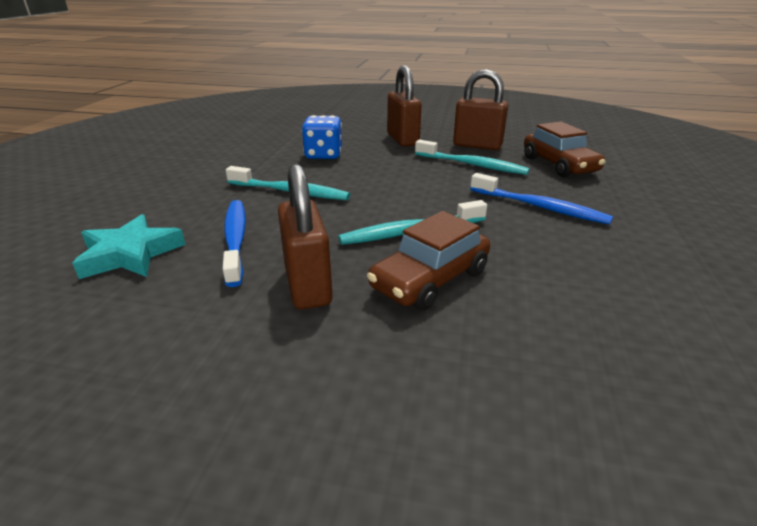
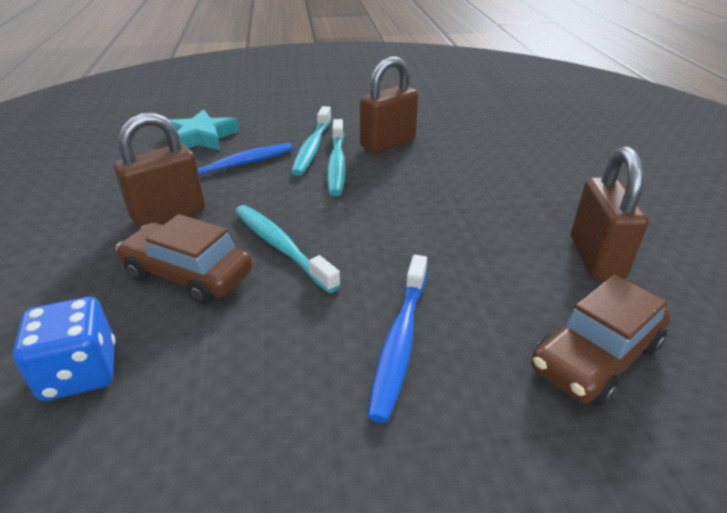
camera: 70 degrees right, 5 degrees up
blue dice [302,115,342,159] -> blue dice moved to [13,297,115,401]
brown padlock [387,66,422,147] -> brown padlock moved to [360,57,418,153]
turquoise toothbrush [415,140,530,175] -> turquoise toothbrush moved to [291,106,332,176]

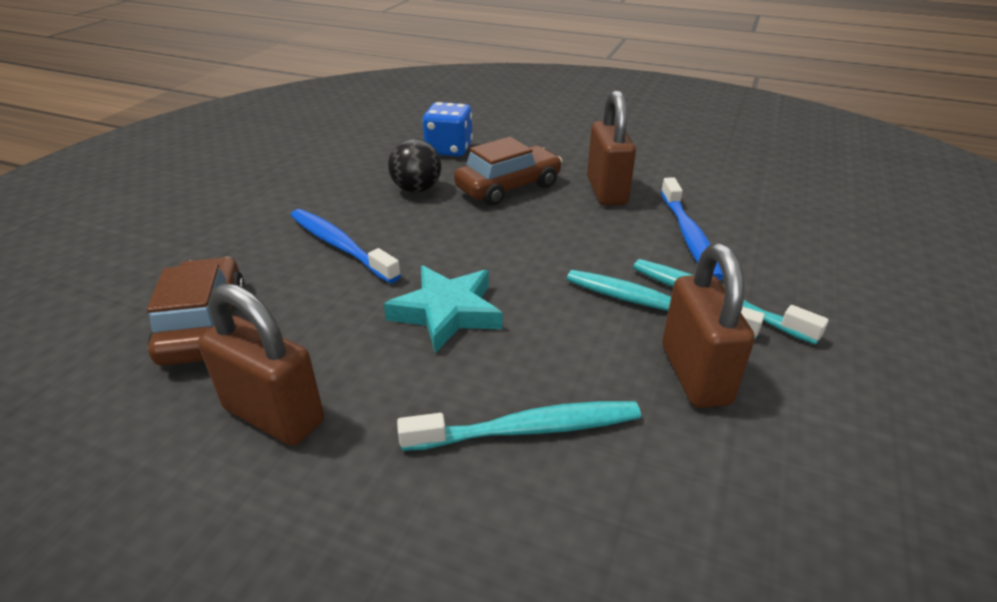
camera: 120 degrees right, 0 degrees up
turquoise star [169,109,239,151] -> turquoise star moved to [384,265,502,353]
turquoise toothbrush [235,205,341,293] -> turquoise toothbrush moved to [397,401,641,451]
none -> black ball [388,139,441,193]

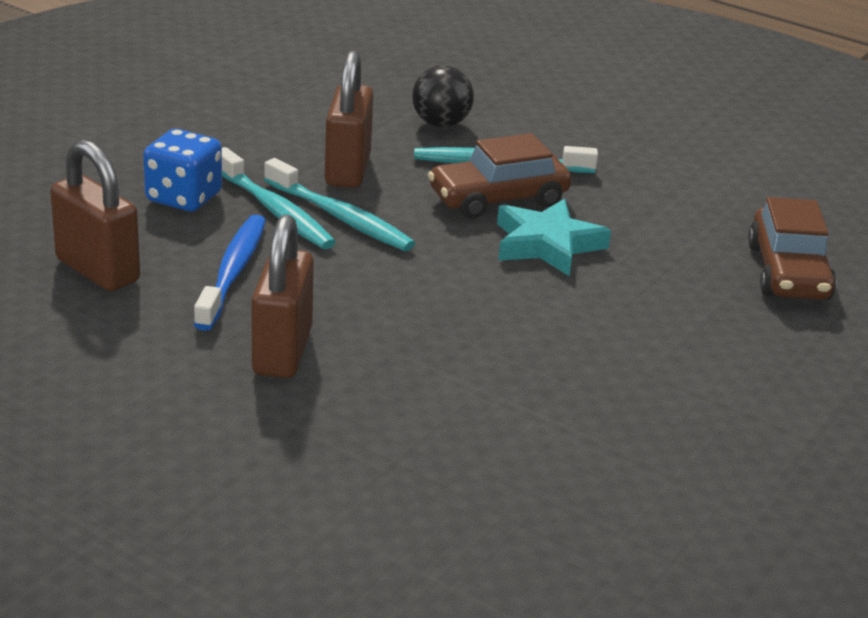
camera: 170 degrees left, 5 degrees down
brown padlock [198,283,324,446] -> brown padlock moved to [50,140,140,291]
blue toothbrush [290,209,401,283] -> none
black ball [388,139,441,193] -> black ball moved to [412,65,474,127]
blue dice [422,102,473,157] -> blue dice moved to [143,129,222,211]
brown car [454,137,562,206] -> brown car moved to [428,133,571,219]

